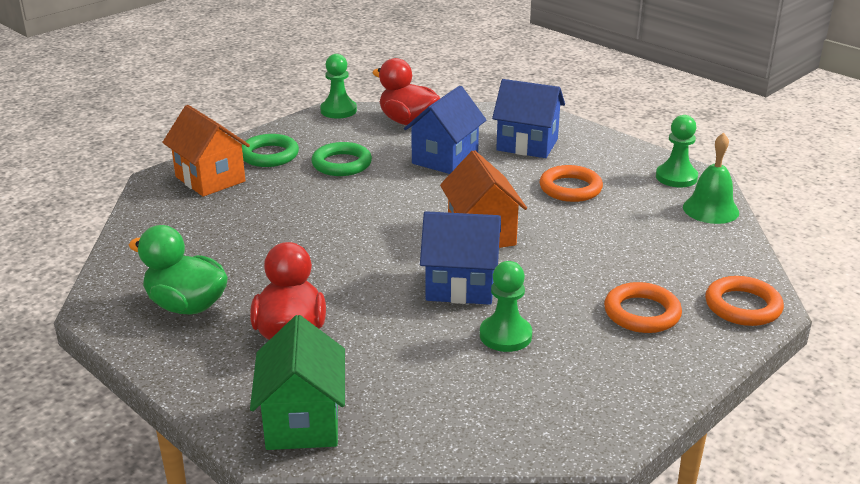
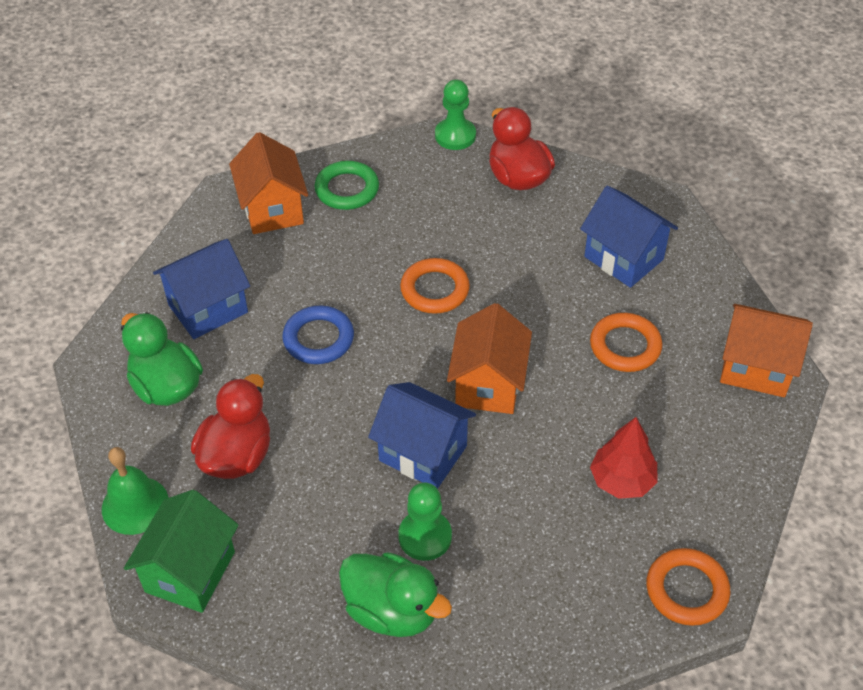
camera: 25 degrees right, 20 degrees up
green ring [311,142,372,176] -> none
blue house [404,86,486,174] -> blue house moved to [153,239,250,339]
orange ring [604,282,682,333] -> orange ring moved to [400,258,470,314]
green pawn [656,115,698,188] -> orange house [720,304,813,397]
green bell [683,133,739,224] -> green bell moved to [102,447,169,535]
none -> blue ring [282,306,354,364]
none -> green duck [339,552,452,637]
none -> red tree [590,417,658,499]

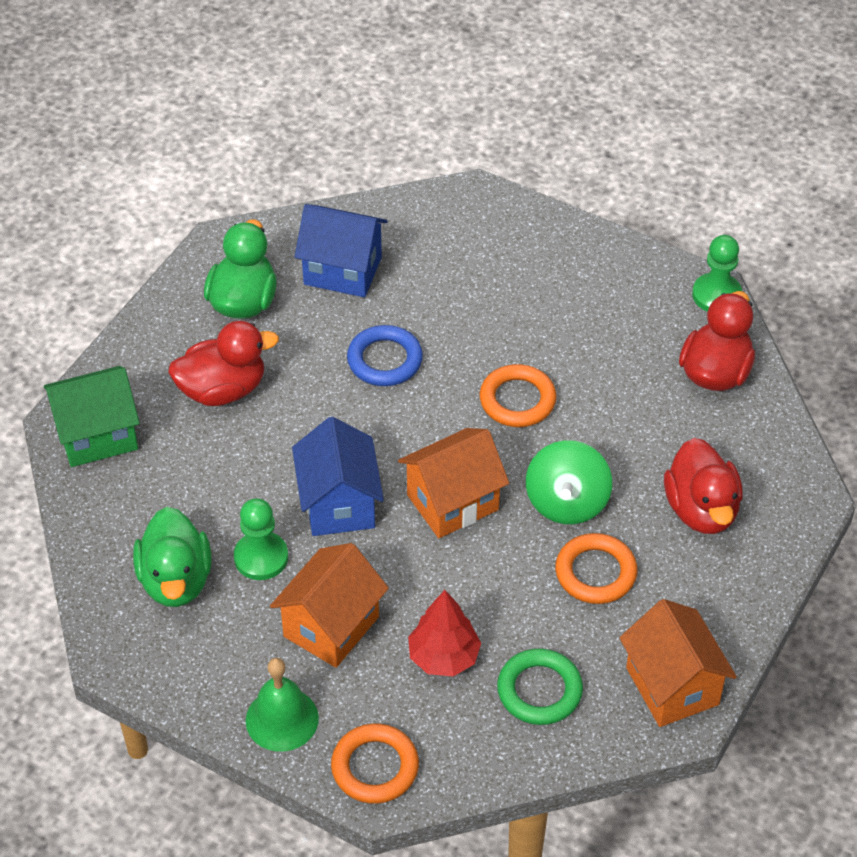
camera: 50 degrees right, 0 degrees up
green bell [102,447,169,535] -> green bell moved to [246,658,319,752]
orange house [229,132,308,234] -> orange house moved to [270,543,389,668]
green ring [315,161,379,210] -> green ring moved to [497,649,583,725]
blue house [580,186,678,288] -> red duck [664,438,743,534]
none -> green spinning top [526,440,612,524]

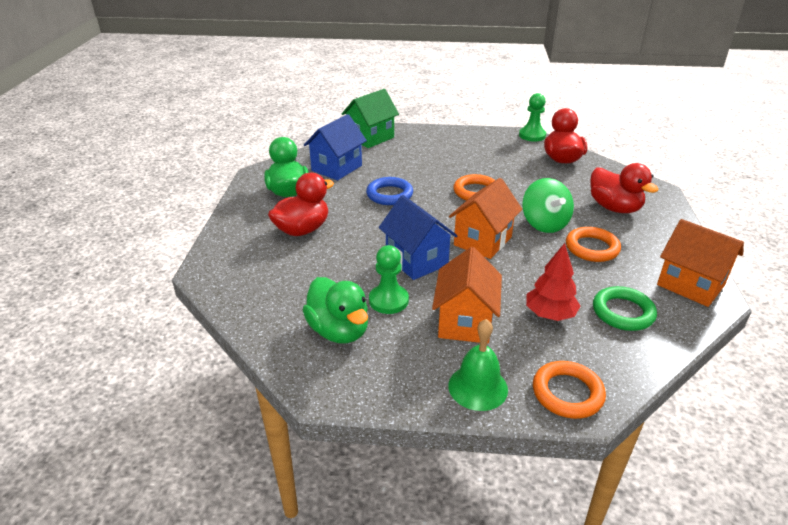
camera: 25 degrees left, 15 degrees down
green house [44,366,140,467] -> green house moved to [342,89,399,148]
blue house [295,204,388,297] -> blue house turned 45 degrees counterclockwise [304,114,367,180]

